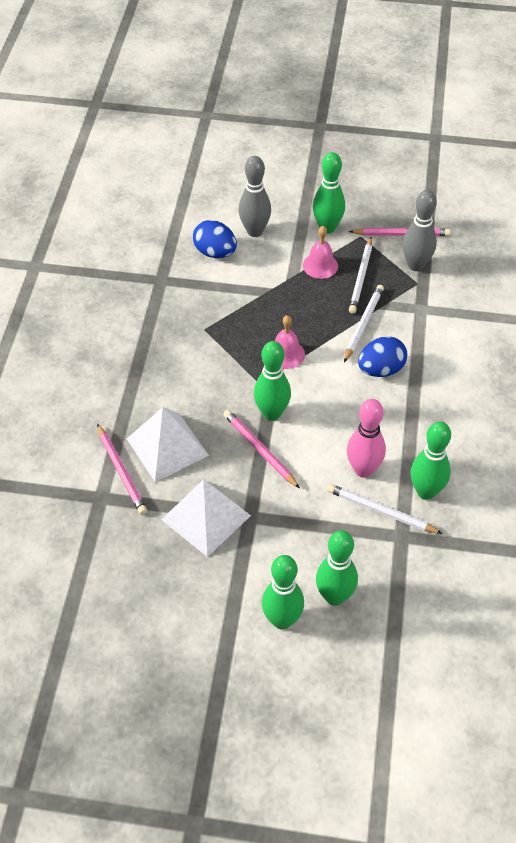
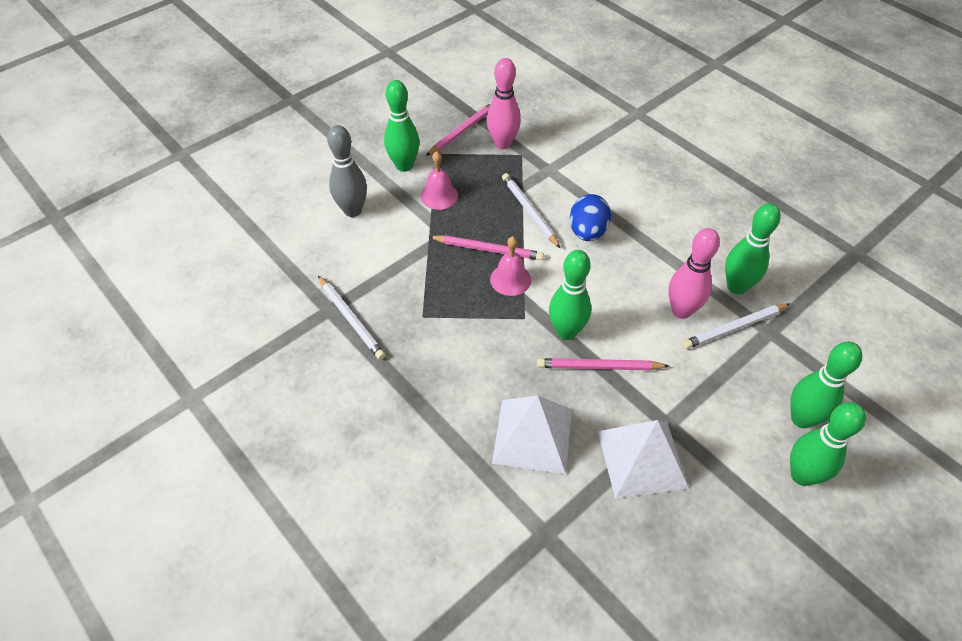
camera: 50 degrees left, 0 degrees up
pink pencil [97,424,147,515] -> pink pencil moved to [429,235,544,260]
blue egg [193,220,237,258] -> none
white pencil [349,238,372,313] -> white pencil moved to [318,276,386,360]
grey bowling pin [402,190,437,271] -> pink bowling pin [487,58,521,149]

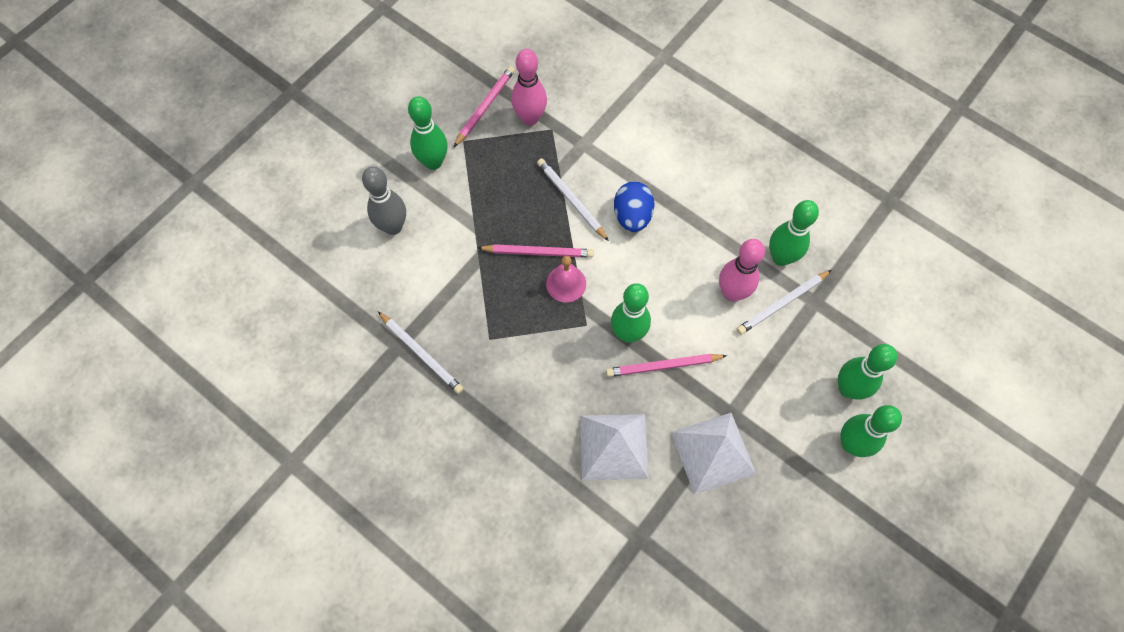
camera: 10 degrees left, 15 degrees up
pink bell [421,151,458,210] -> none

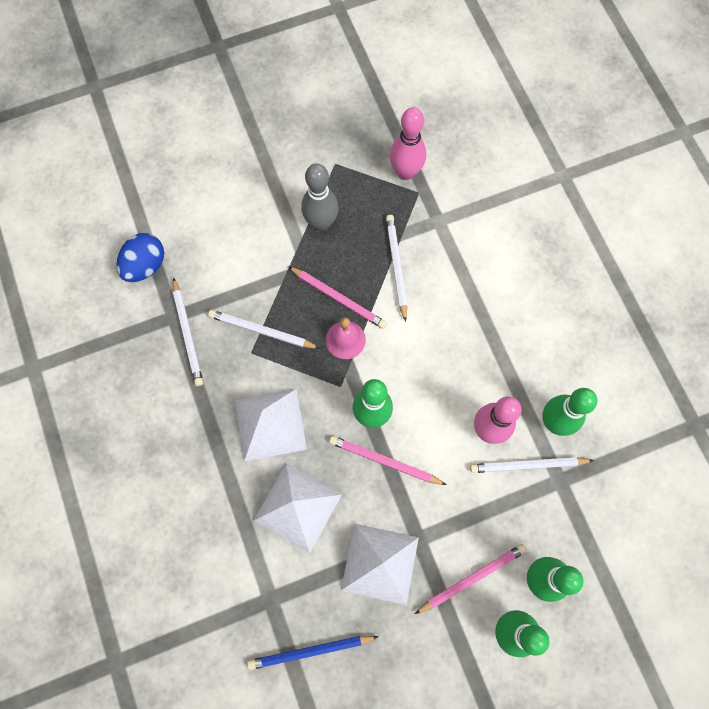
camera: 30 degrees right, 5 degrees up
grey bowling pin [362,167,406,235] -> grey bowling pin moved to [301,163,339,231]
green bowling pin [408,96,448,170] -> none
pink pencil [454,66,515,147] -> pink pencil moved to [415,544,527,614]
blue egg [614,181,654,232] -> blue egg moved to [117,233,164,282]
none -> white pencil [208,310,320,349]
none -> white pyramid [235,389,307,461]
none -> blue pencil [247,636,379,670]

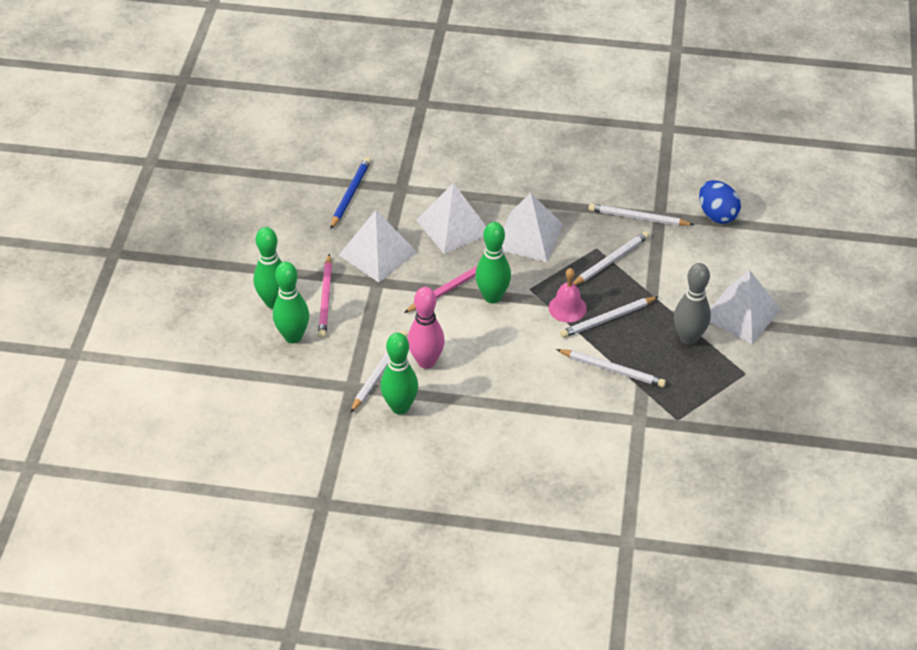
camera: 120 degrees right, 25 degrees down
pink pencil [288,266,387,329] -> white pencil [560,296,659,338]
pink bowling pin [390,107,426,180] -> none
none -> white pyramid [710,270,781,344]

